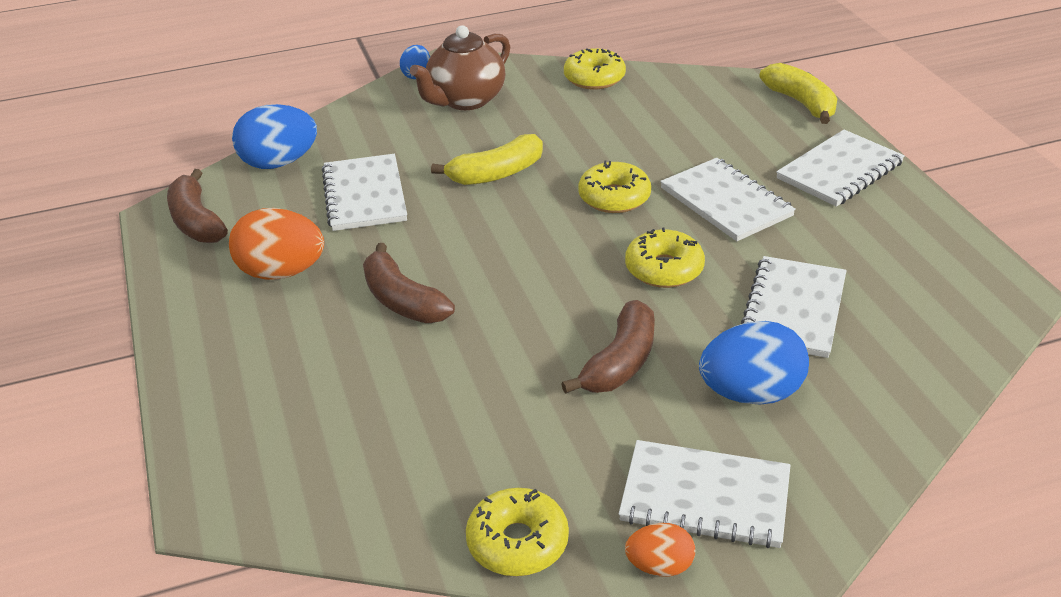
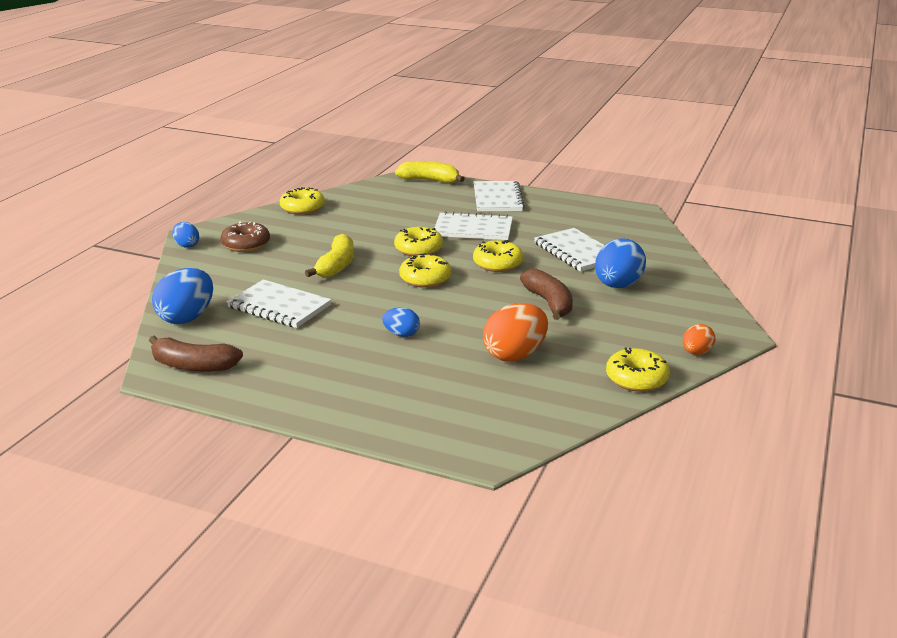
camera: 50 degrees left, 10 degrees down
orange egg [229,208,324,280] -> orange egg moved to [483,303,548,362]
brown banana [363,243,455,323] -> blue egg [382,307,420,337]
brown teapot [410,25,510,110] -> brown donut [220,221,270,252]
white notebook [619,440,790,548] -> none
none -> yellow donut [399,253,451,288]

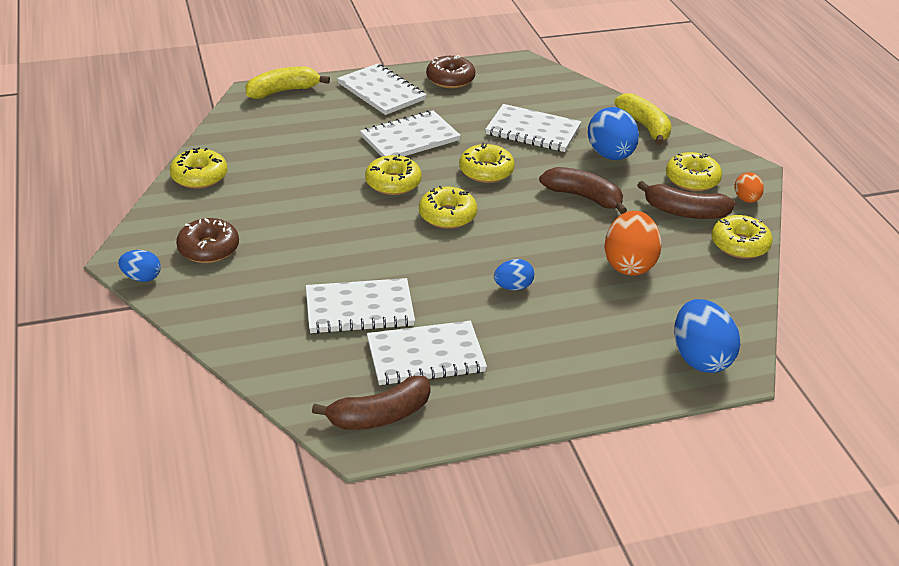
camera: 40 degrees left, 10 degrees up
blue egg [152,268,213,324] -> blue egg moved to [674,299,740,373]
yellow banana [305,234,354,278] -> yellow banana moved to [614,93,672,145]
none -> white notebook [367,321,487,385]
none -> brown donut [426,55,475,88]
none -> brown banana [637,181,735,219]
none -> yellow donut [666,152,722,191]

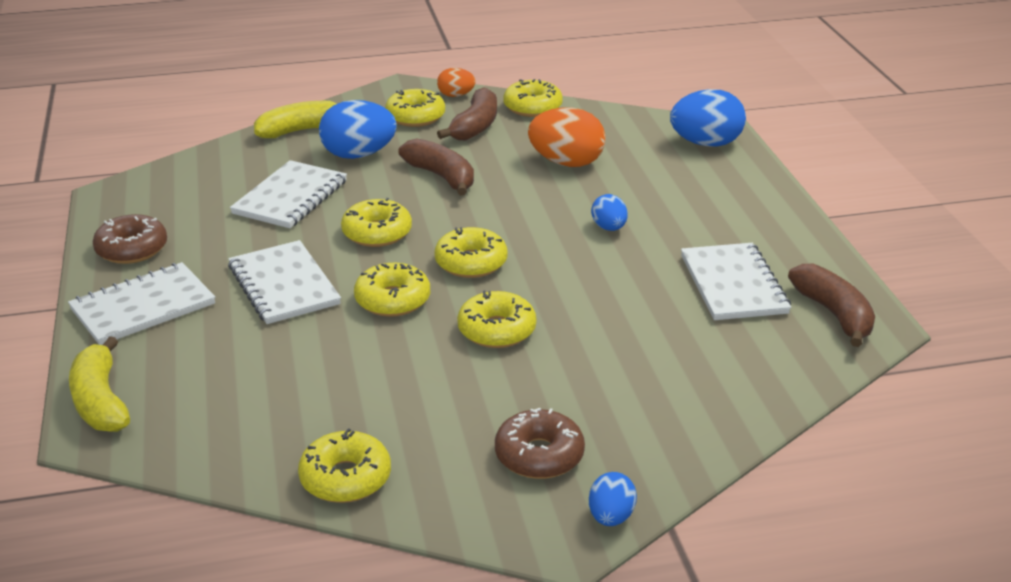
camera: 85 degrees left, 5 degrees down
white notebook [306,278,415,334] -> none
brown banana [539,167,627,214] -> brown banana turned 105 degrees clockwise [398,139,474,195]
none -> yellow donut [457,291,536,348]

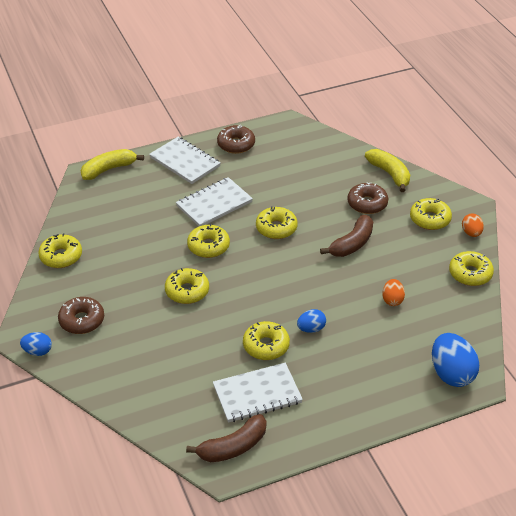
camera: 80 degrees right, 10 degrees up
white notebook [230,160,347,228] -> none
blue egg [319,100,397,159] -> brown donut [347,183,388,214]
yellow donut [435,227,507,278] -> yellow donut moved to [243,321,290,360]
brown banana [437,87,497,141] -> none
orange egg [528,107,606,167] -> orange egg [382,279,405,306], size x0.55

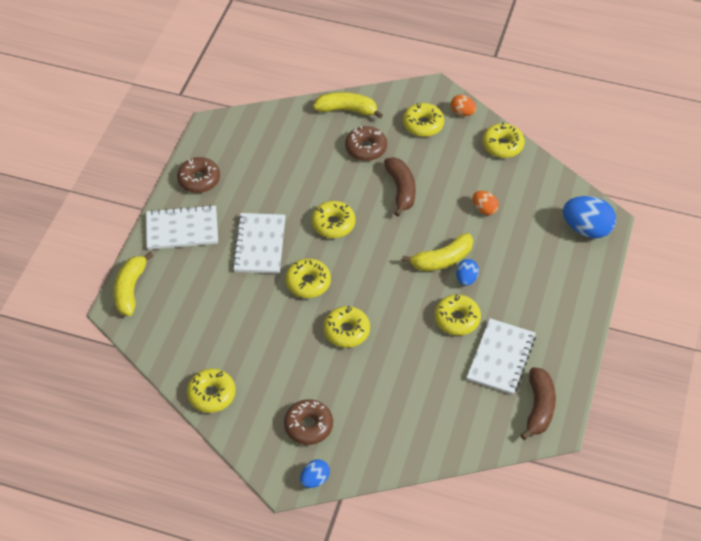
camera: 50 degrees left, 10 degrees up
none -> yellow banana [402,233,473,271]

